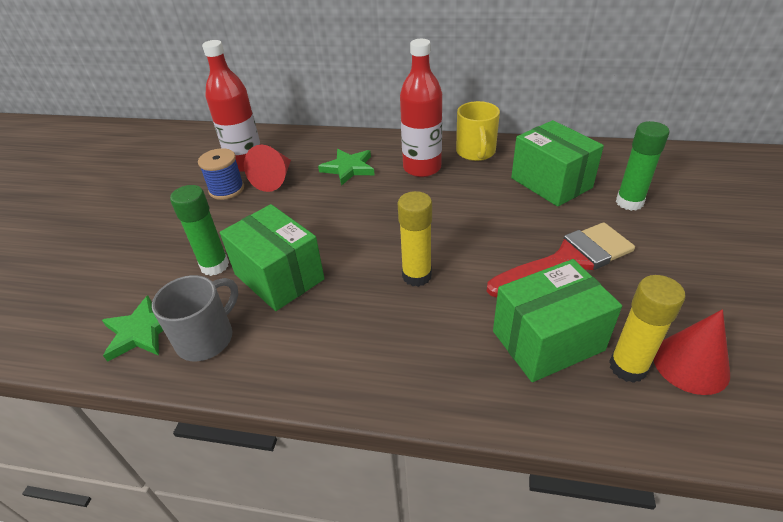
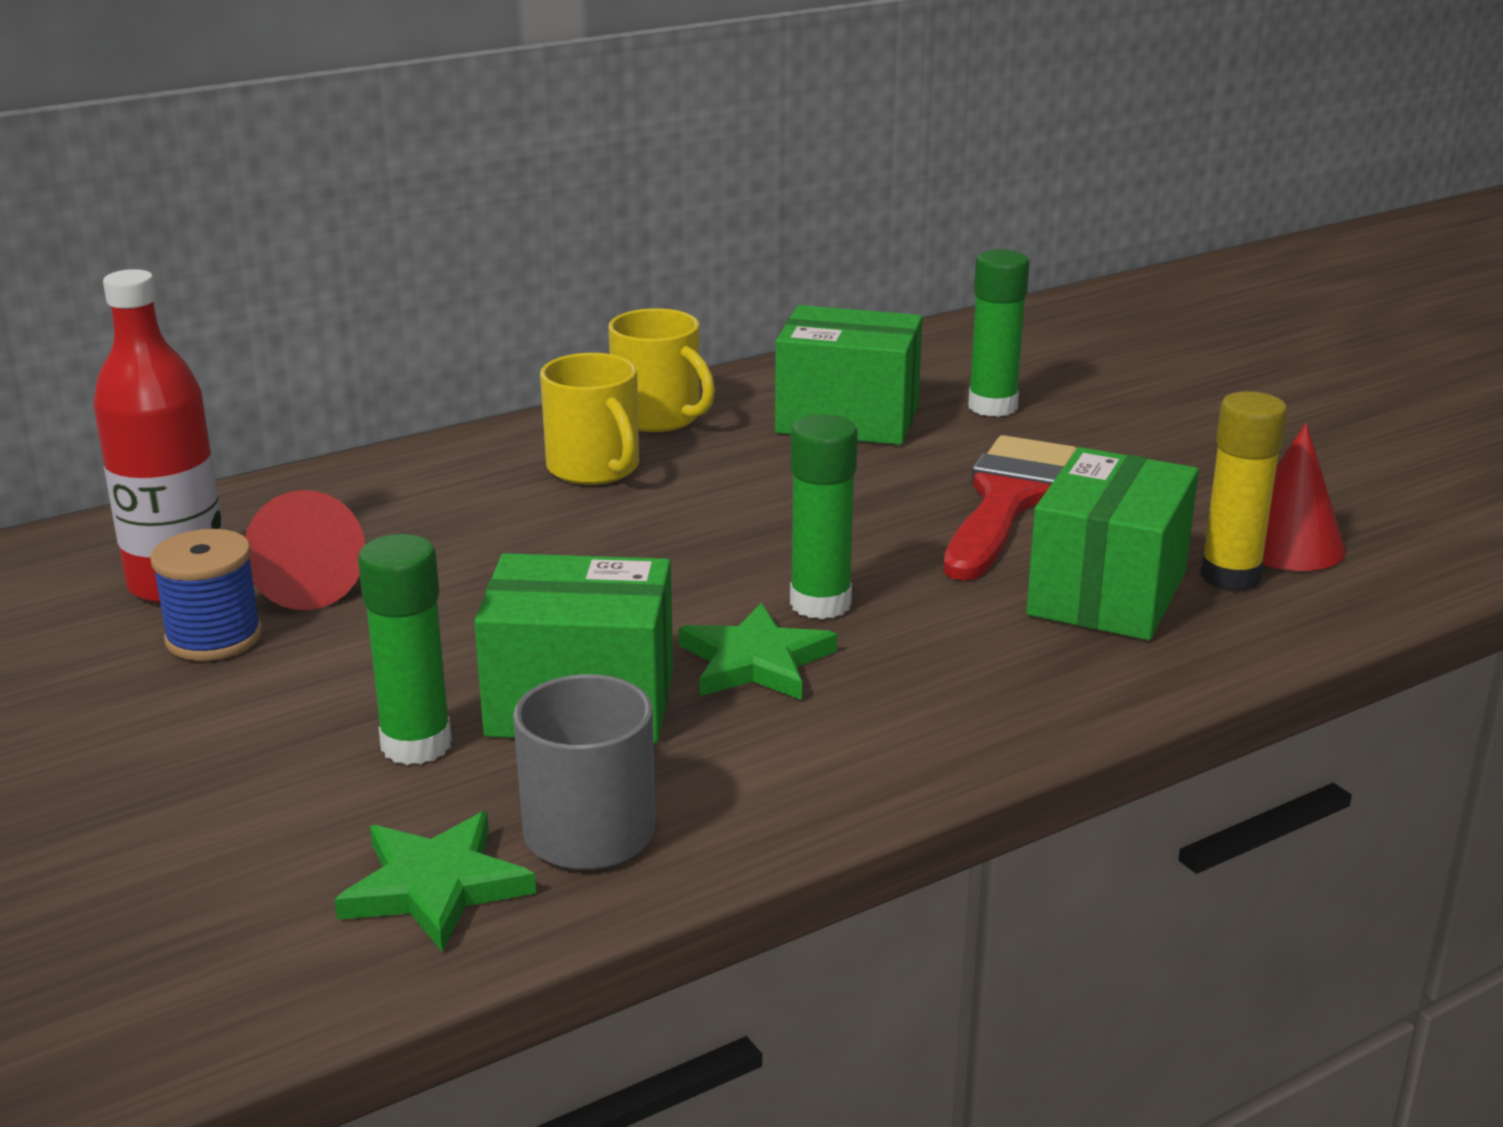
camera: 45 degrees left, 15 degrees down
green star [318,149,375,186] -> green star moved to [679,603,837,700]
yellow glue stick [398,191,432,287] -> green glue stick [790,414,858,619]
red bottle [400,39,442,177] -> yellow mug [540,353,639,485]

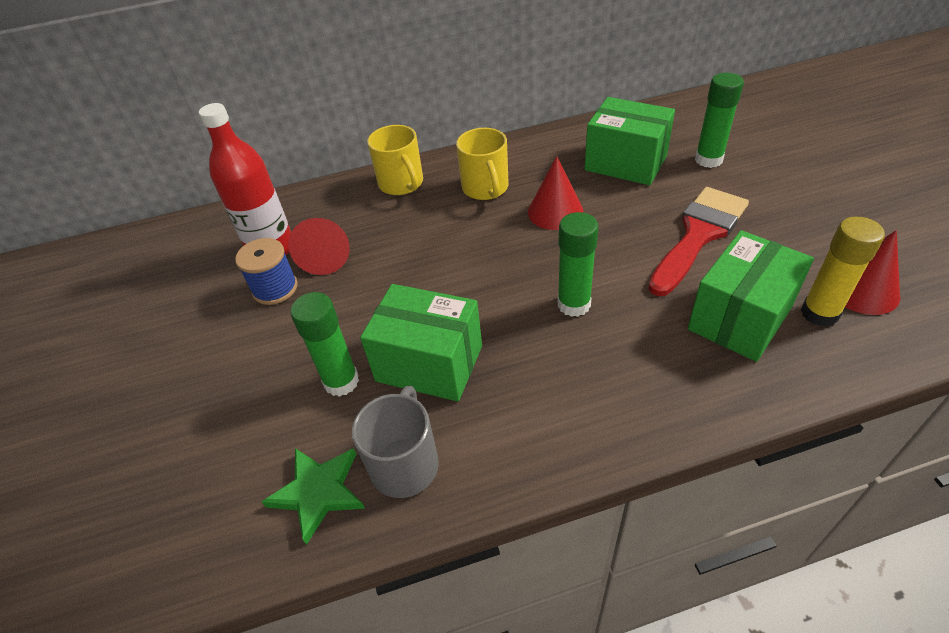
camera: 20 degrees right, 20 degrees up
yellow mug [608,308,715,432] -> yellow mug moved to [367,125,423,195]
green star [679,603,837,700] -> none
none -> red cone [528,156,584,230]

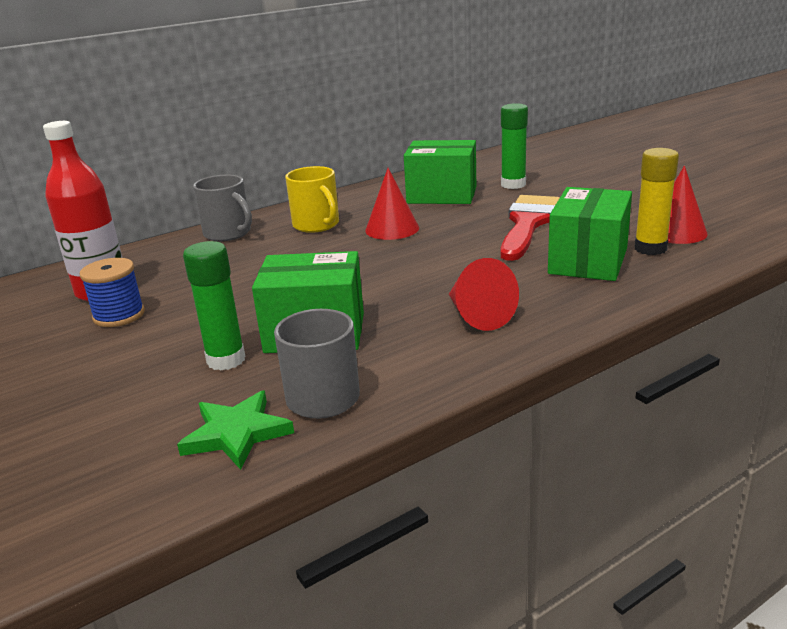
camera: 20 degrees left, 20 degrees down
red cone [288,218,350,275] -> red cone moved to [449,258,519,331]
yellow mug [367,125,423,195] -> grey mug [193,175,252,241]
green glue stick [558,212,599,317] -> none

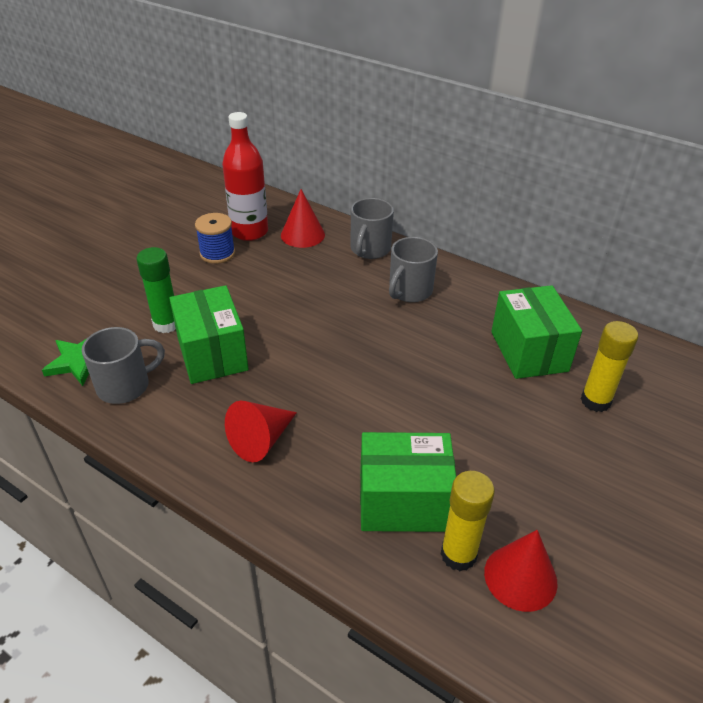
camera: 65 degrees right, 15 degrees up
yellow mug [285,166,339,233] -> grey mug [389,237,438,302]
red cone [365,168,419,240] -> red cone moved to [281,189,325,248]
green glue stick [501,103,528,189] -> yellow glue stick [581,321,638,412]
red brush [501,195,560,261] -> none

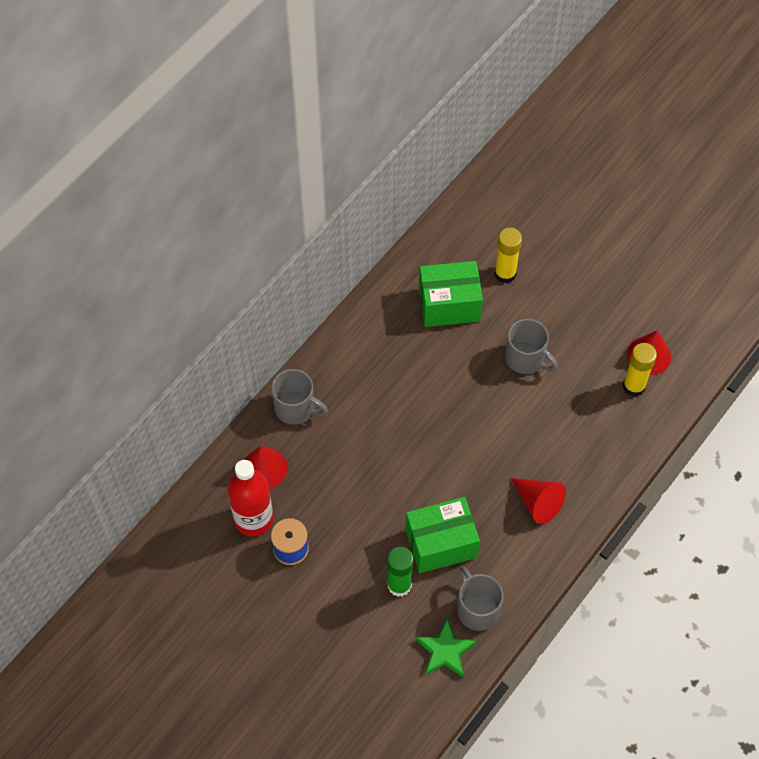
camera: 85 degrees left, 20 degrees up
green box [360,432,456,532] -> none
grey mug [389,237,438,302] -> grey mug moved to [505,319,558,374]

